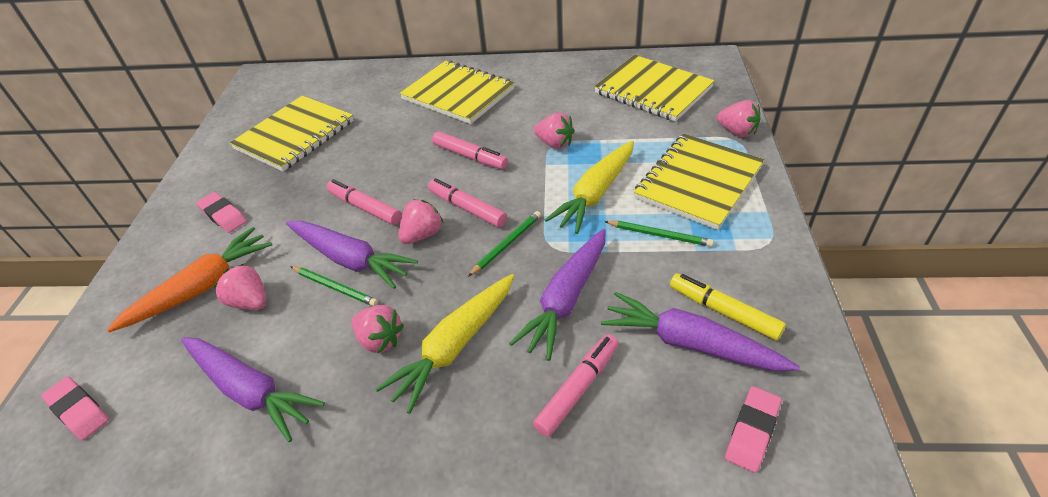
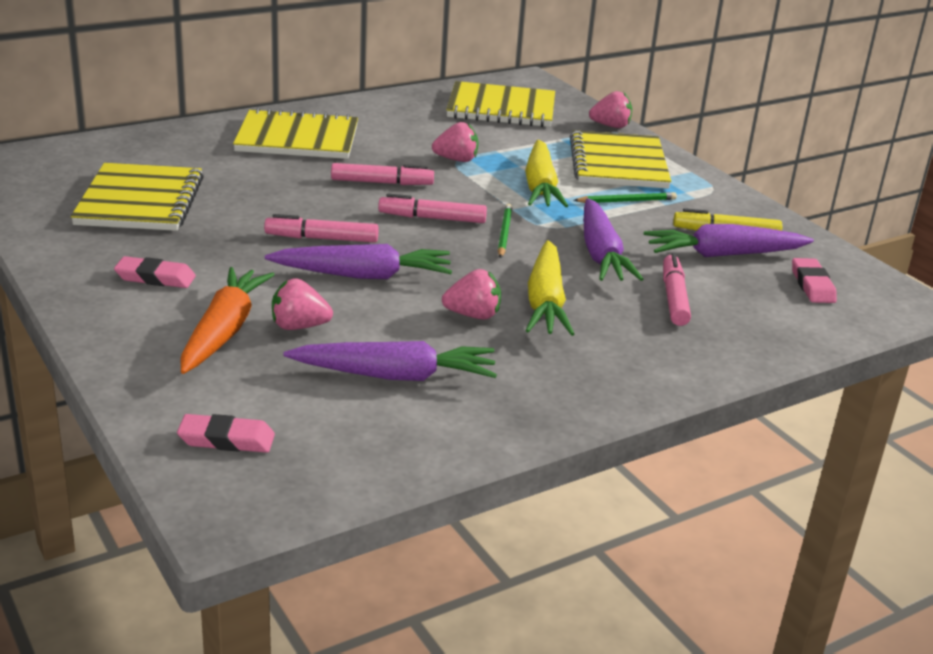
camera: 40 degrees left, 15 degrees down
green pencil [290,266,378,306] -> none
pink strawberry [399,199,444,244] -> none

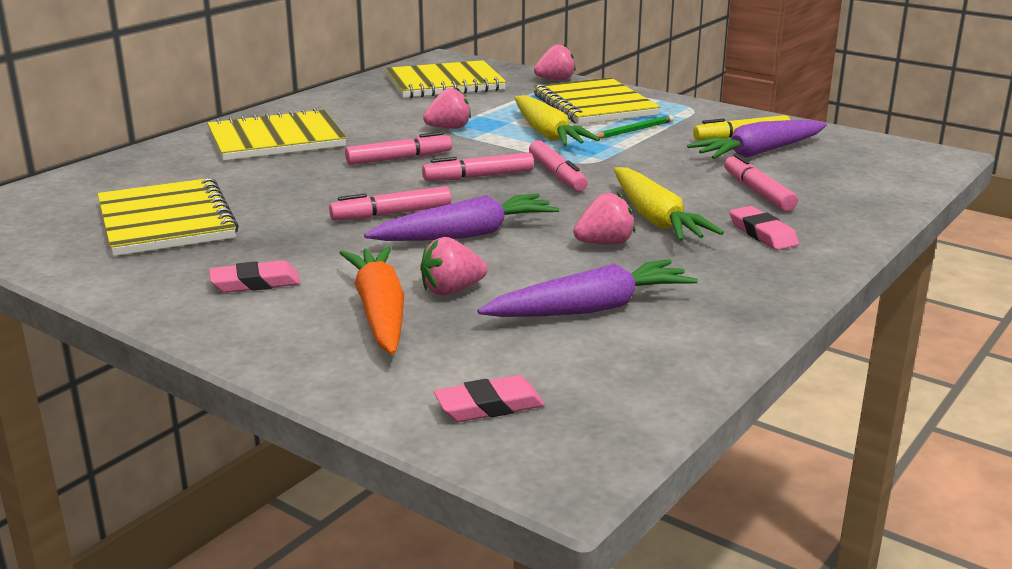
camera: 20 degrees left, 5 degrees down
green pencil [498,204,512,258] -> pink marker [529,140,588,191]
purple carrot [584,199,643,281] -> none
pink eraser [792,258,837,303] -> pink eraser moved to [729,206,799,250]

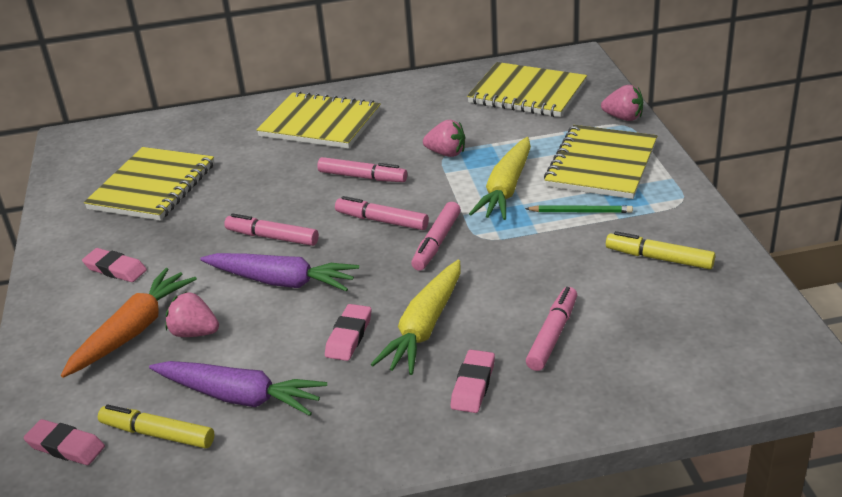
camera: 45 degrees right, 10 degrees up
pink strawberry [573,192,636,245] -> pink eraser [325,304,371,361]
purple carrot [687,120,827,159] -> none
none -> yellow marker [98,405,215,449]

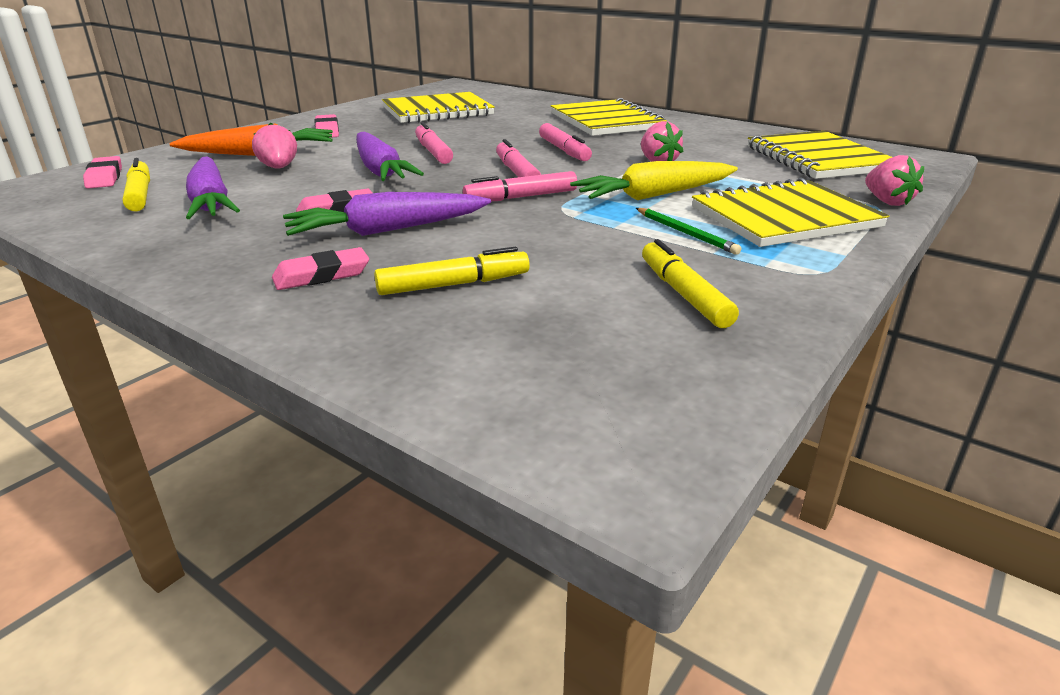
camera: 45 degrees right, 5 degrees down
yellow carrot [371,260,461,375] -> purple carrot [283,192,491,236]
pink marker [526,287,577,371] -> yellow marker [374,247,530,295]

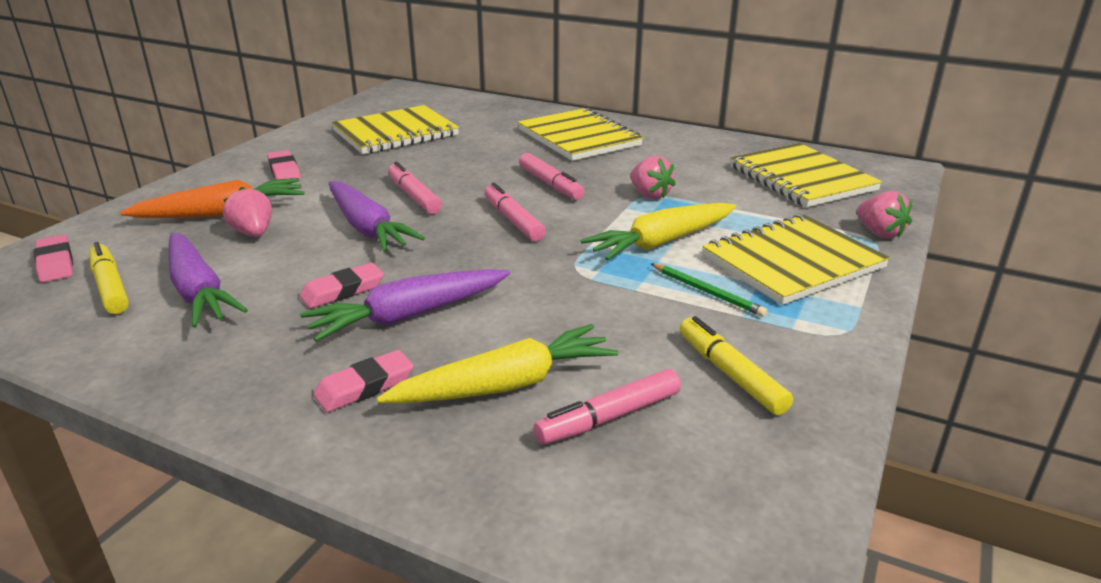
camera: 10 degrees left, 0 degrees up
yellow marker [374,247,530,295] -> yellow carrot [377,324,618,403]
pink marker [463,171,577,201] -> pink marker moved to [533,369,681,445]

